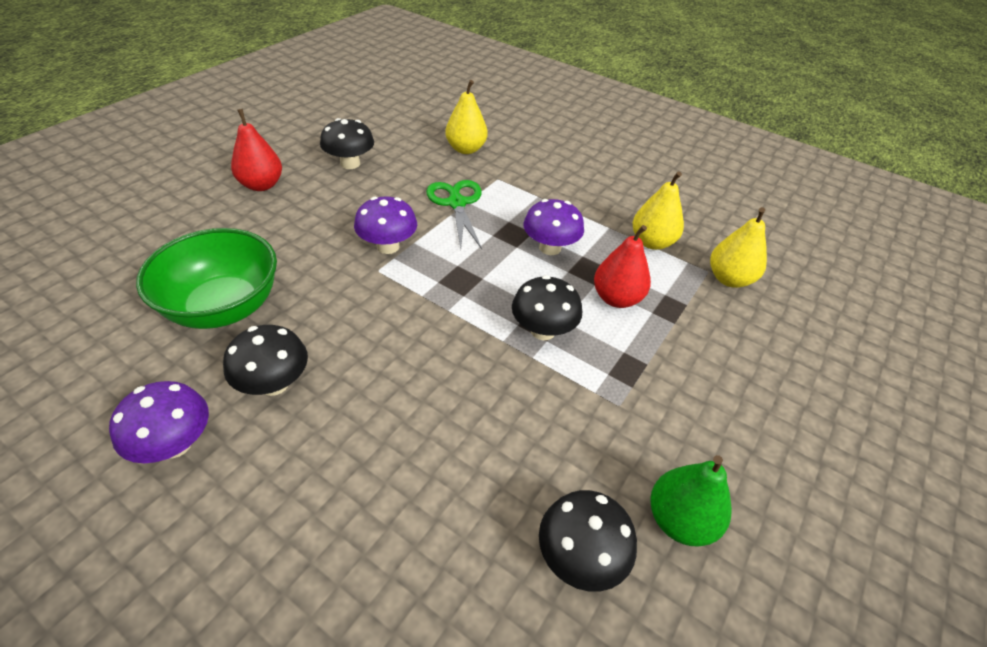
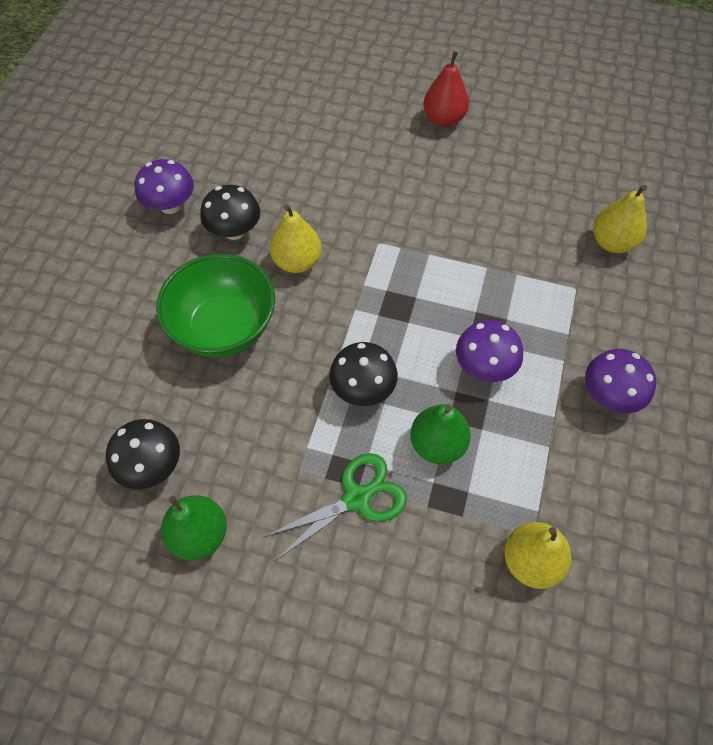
camera: 75 degrees right, 15 degrees up
green bowl [136,228,277,329] -> green bowl moved to [156,254,275,357]
black mushroom [320,118,374,169] -> none
purple mushroom [354,197,417,254] -> purple mushroom moved to [585,349,656,413]
green scissors [426,180,482,249] -> green scissors moved to [264,453,407,560]
red pear [594,225,651,308] -> green pear [410,404,471,464]
yellow pear [633,171,684,250] -> yellow pear moved to [270,204,322,273]

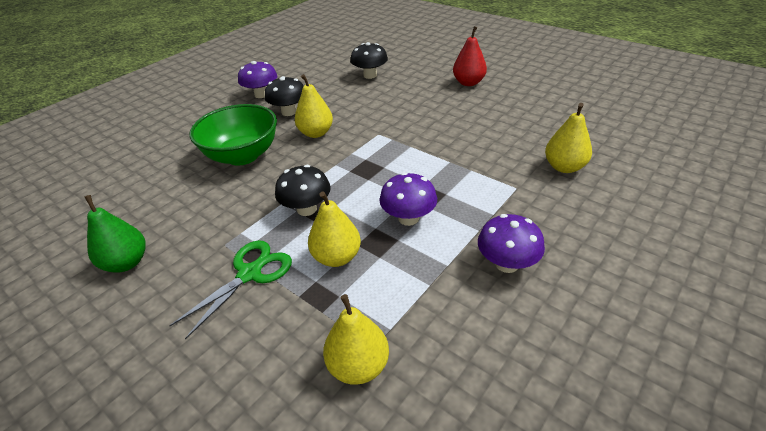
camera: 25 degrees right, 20 degrees down
black mushroom [106,419,180,490] -> black mushroom moved to [350,42,388,79]
green scissors [264,453,407,560] -> green scissors turned 45 degrees counterclockwise [169,240,292,340]
green pear [410,404,471,464] -> yellow pear [308,191,361,267]

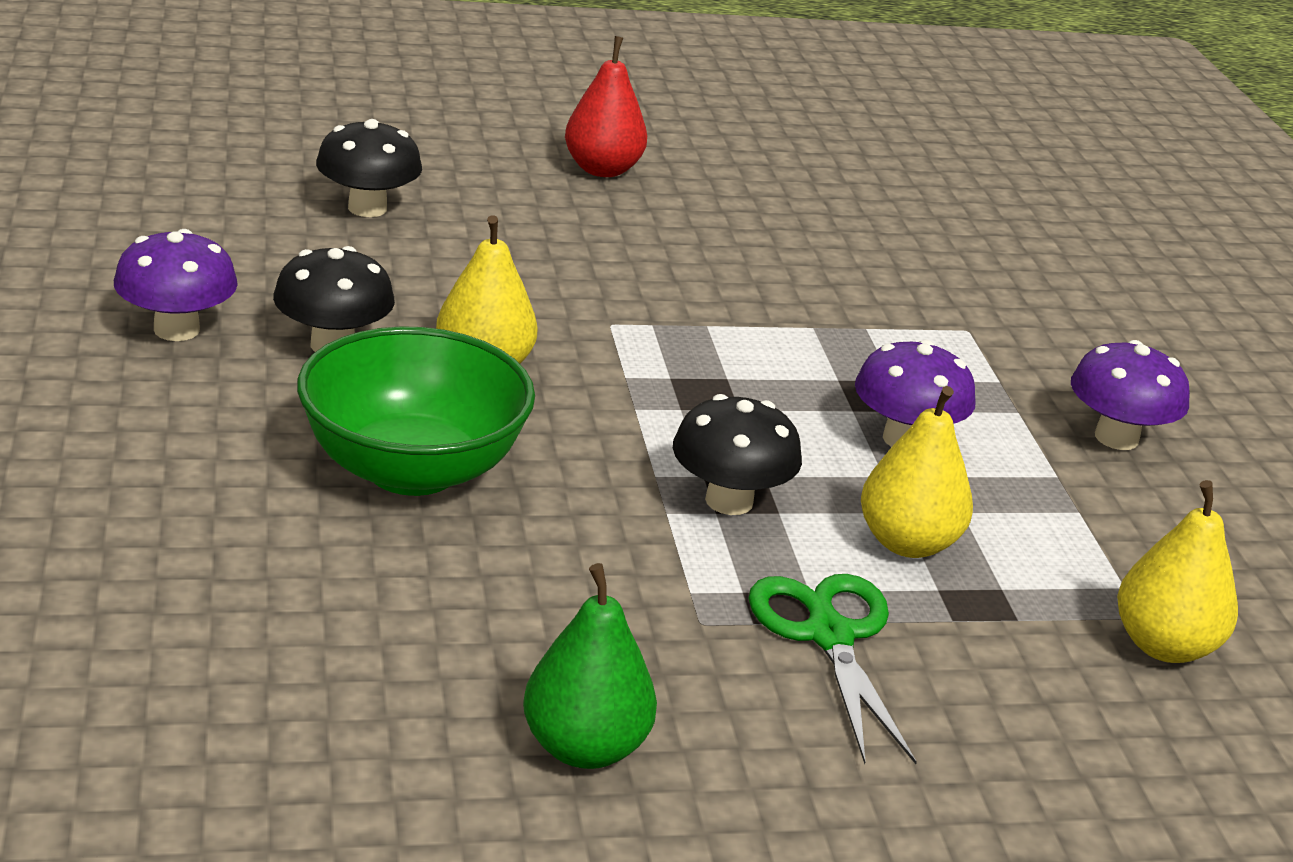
camera: 55 degrees left, 10 degrees down
yellow pear [545,103,592,173] -> none

